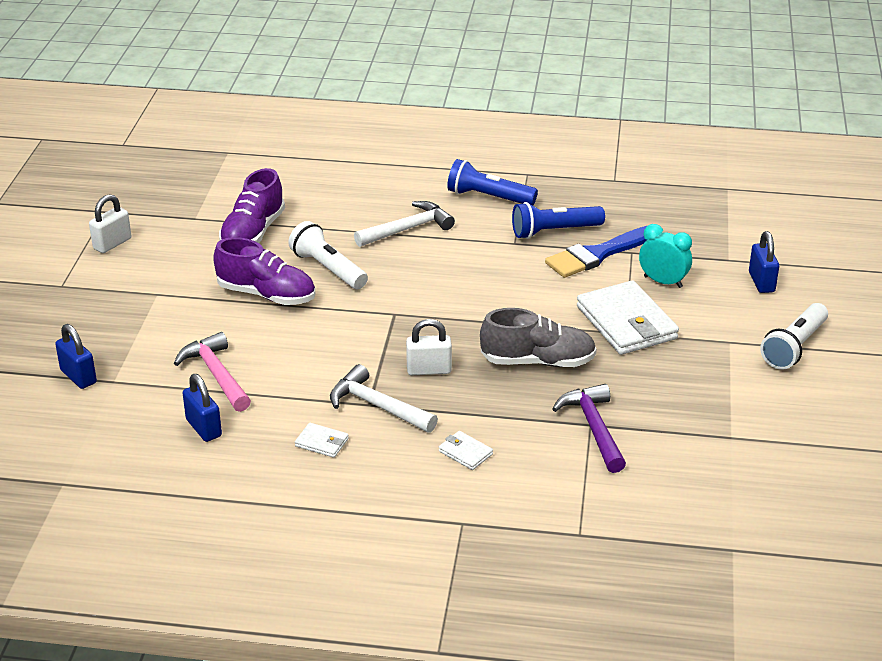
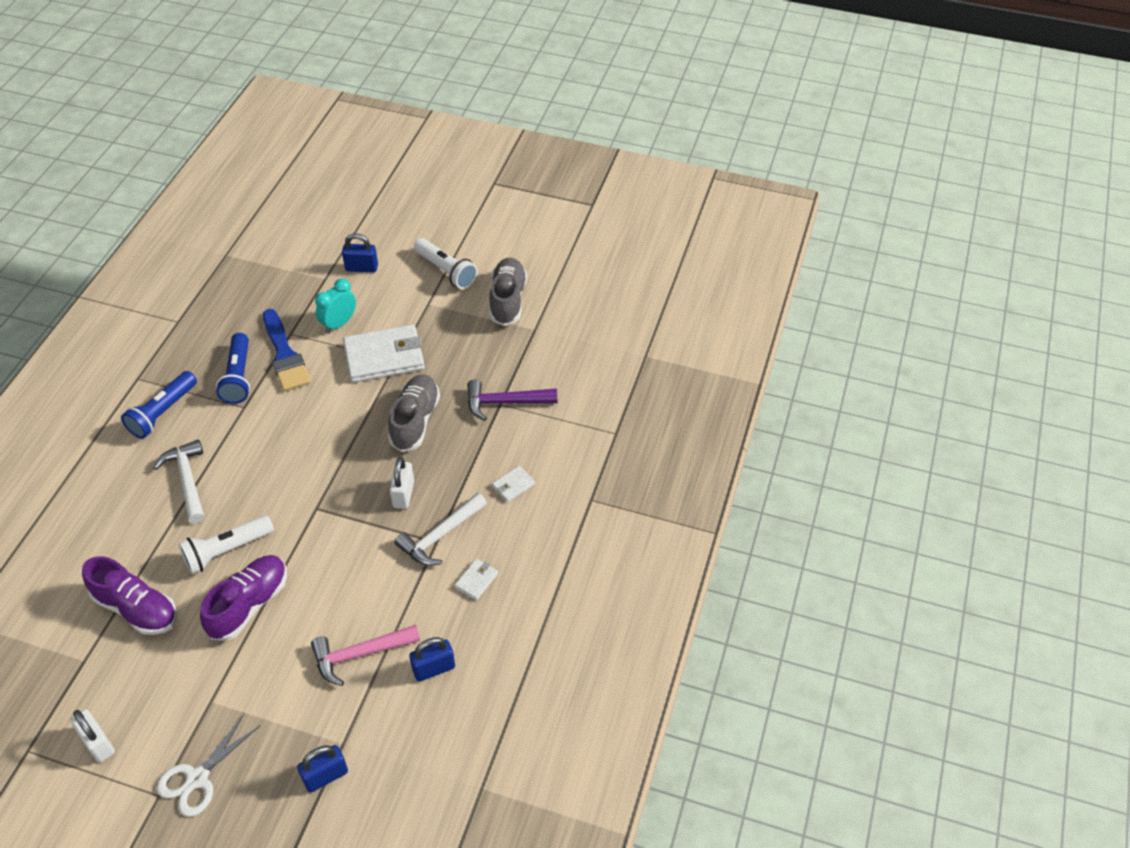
camera: 80 degrees left, 15 degrees up
none -> white scissors [157,713,261,817]
none -> grey shoe [489,258,527,326]

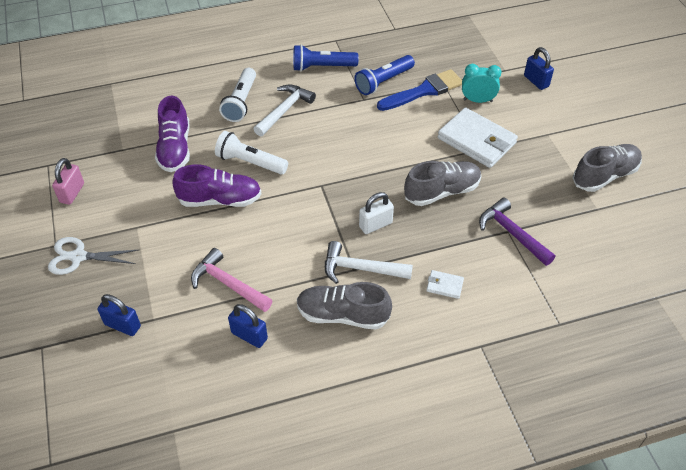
camera: 55 degrees right, 0 degrees up
white padlock [71,709,115,762] -> pink padlock [52,158,84,205]
blue brush [263,309,311,391] -> blue brush turned 150 degrees counterclockwise [377,69,462,111]
white flashlight [414,238,478,289] -> white flashlight moved to [219,68,256,122]
white wallet [455,559,498,600] -> grey shoe [297,282,392,330]

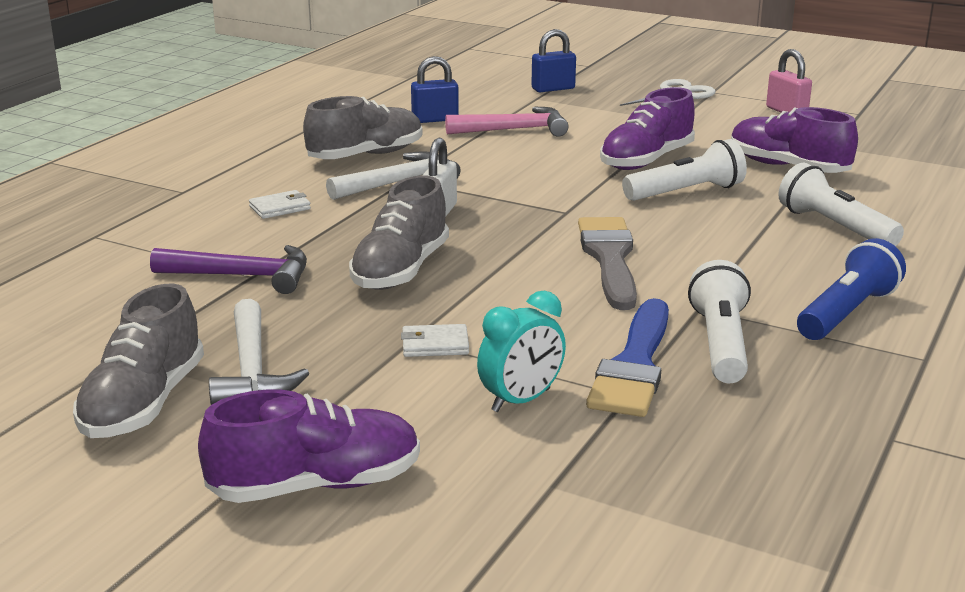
camera: 135 degrees right, 25 degrees down
white hammer [254,84,316,136] -> white hammer moved to [209,299,309,405]
blue flashlight [354,55,415,95] -> white flashlight [688,260,751,383]
white wallet [438,107,518,168] -> white wallet [401,324,469,357], size x0.44
blue padlock [524,47,554,90] -> none
none -> purple shoe [198,390,420,503]
none -> grey brush [578,217,637,310]

